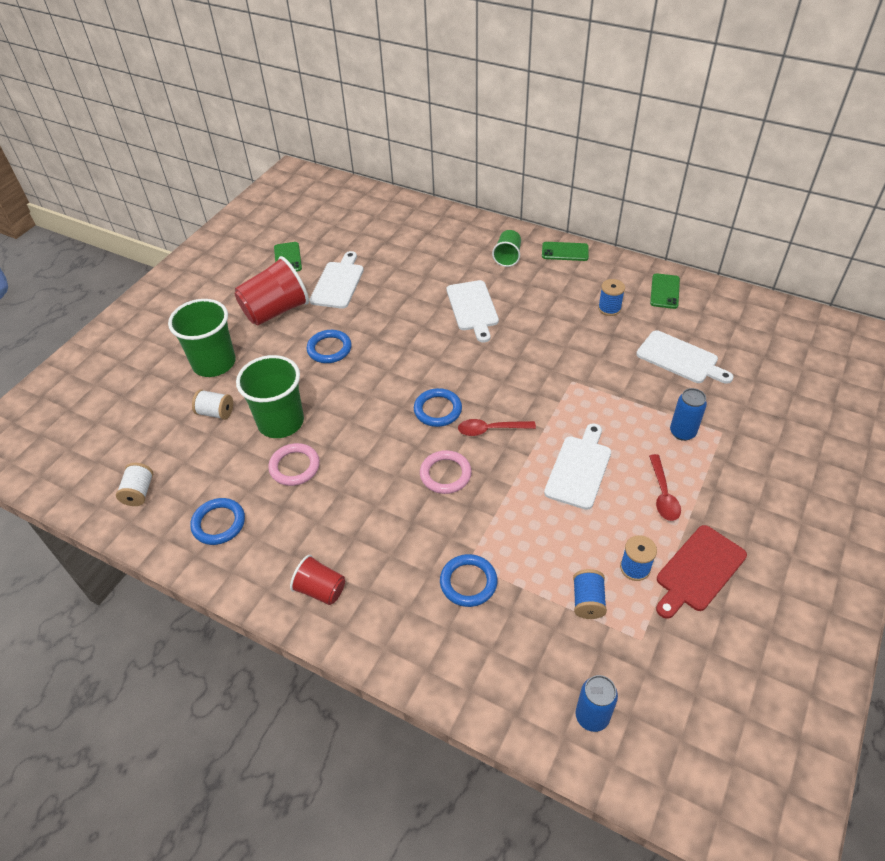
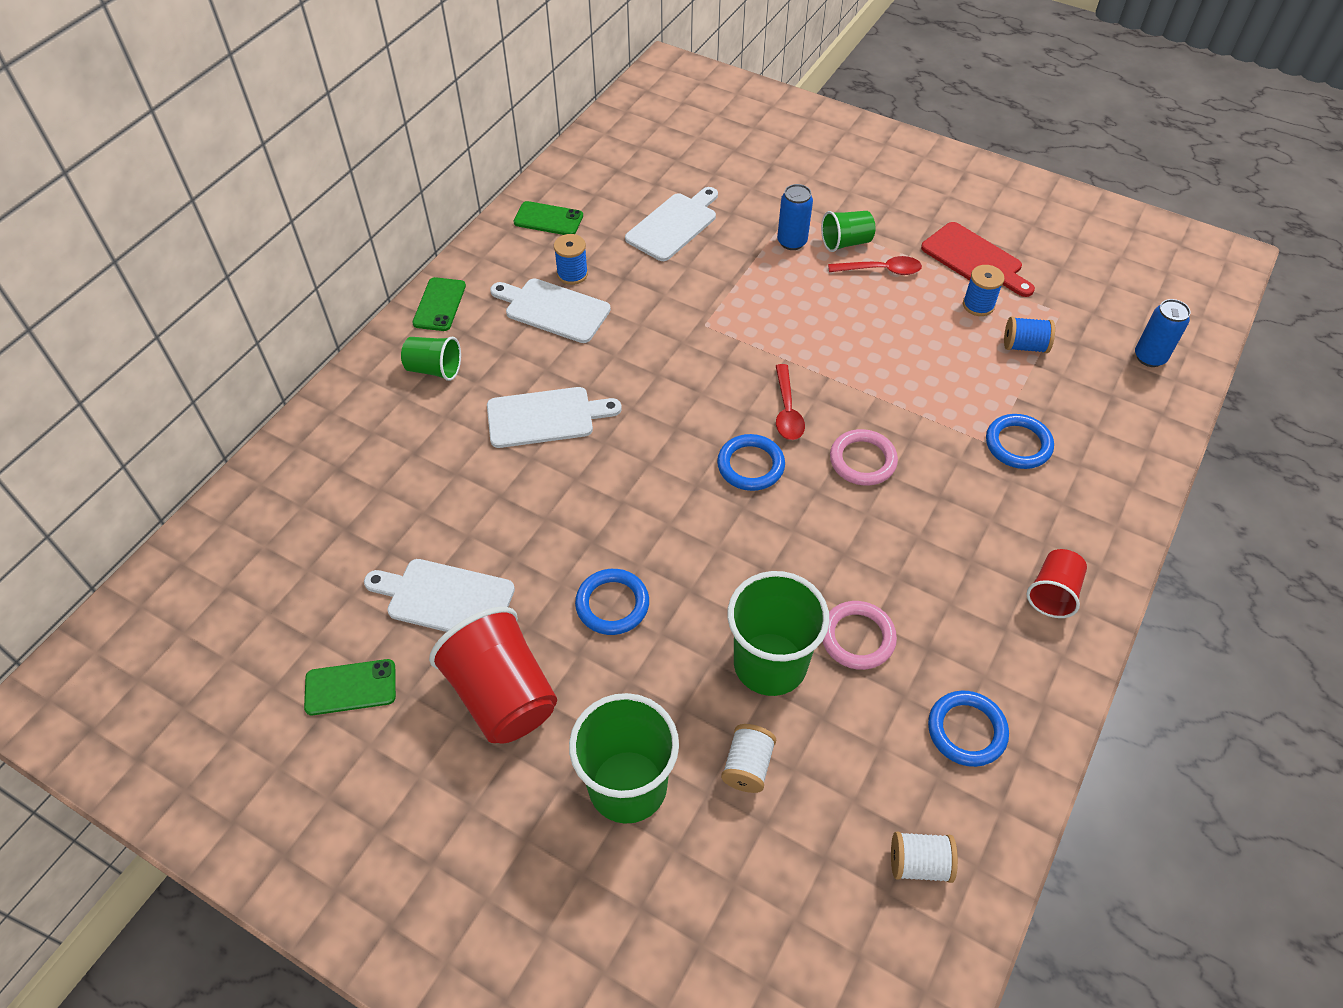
camera: 90 degrees left, 5 degrees up
white cutting board [544,423,611,510] -> white cutting board moved to [490,278,611,343]
none -> green cup [821,211,875,252]

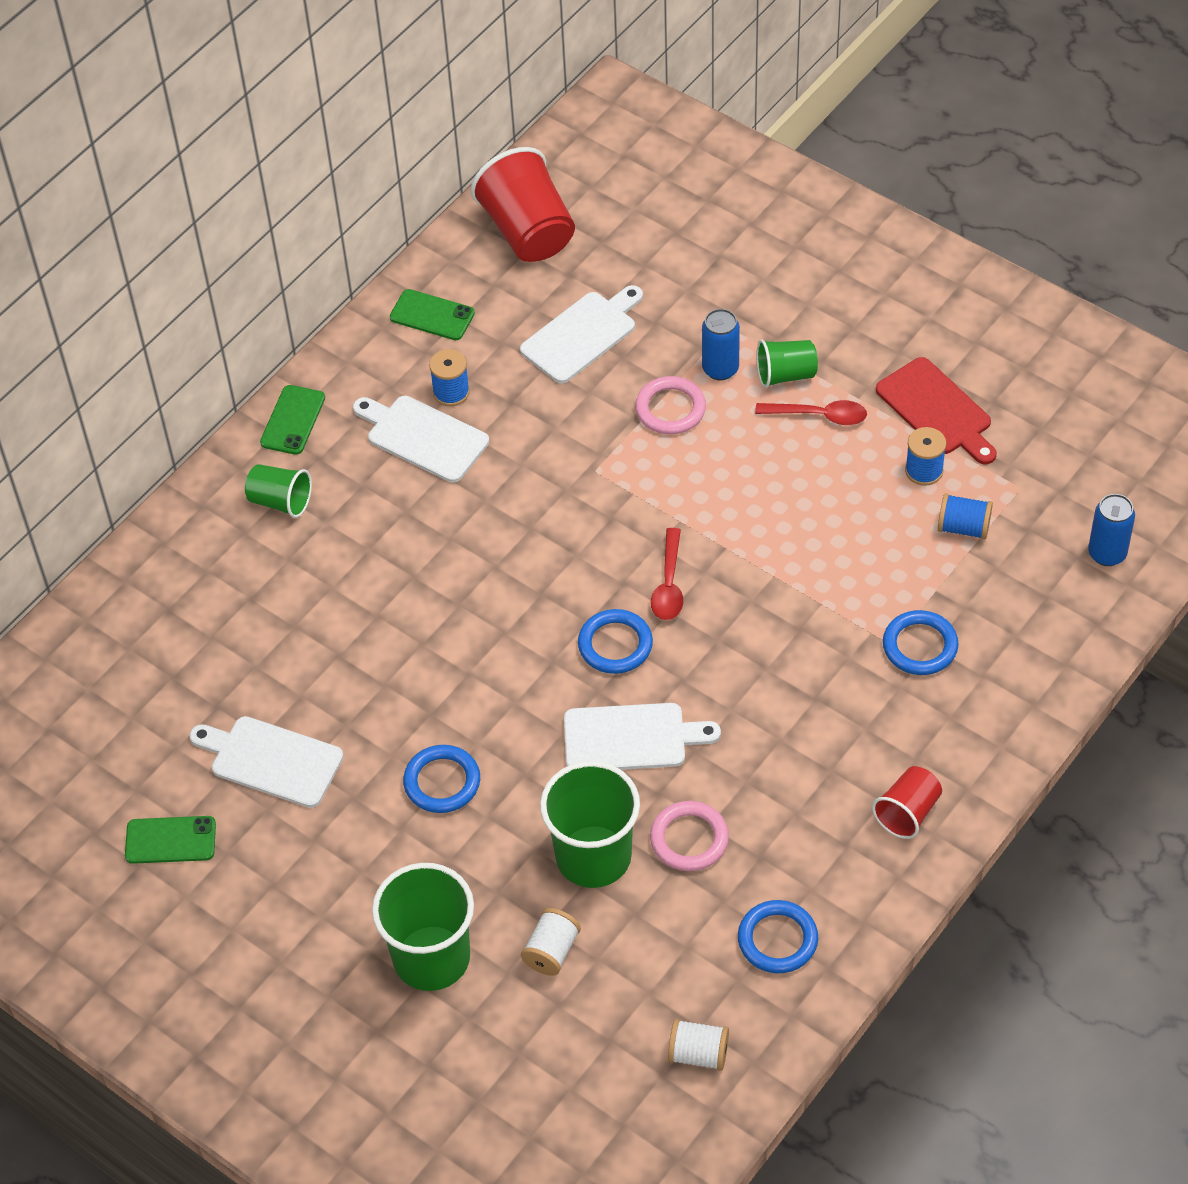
camera: 10 degrees right, 0 degrees up
red cup [429,607,557,744] -> red cup moved to [471,147,575,262]
white cutting board [487,387,622,448] -> white cutting board moved to [564,703,721,770]
pink ring [830,429,898,485] -> pink ring moved to [635,376,706,434]

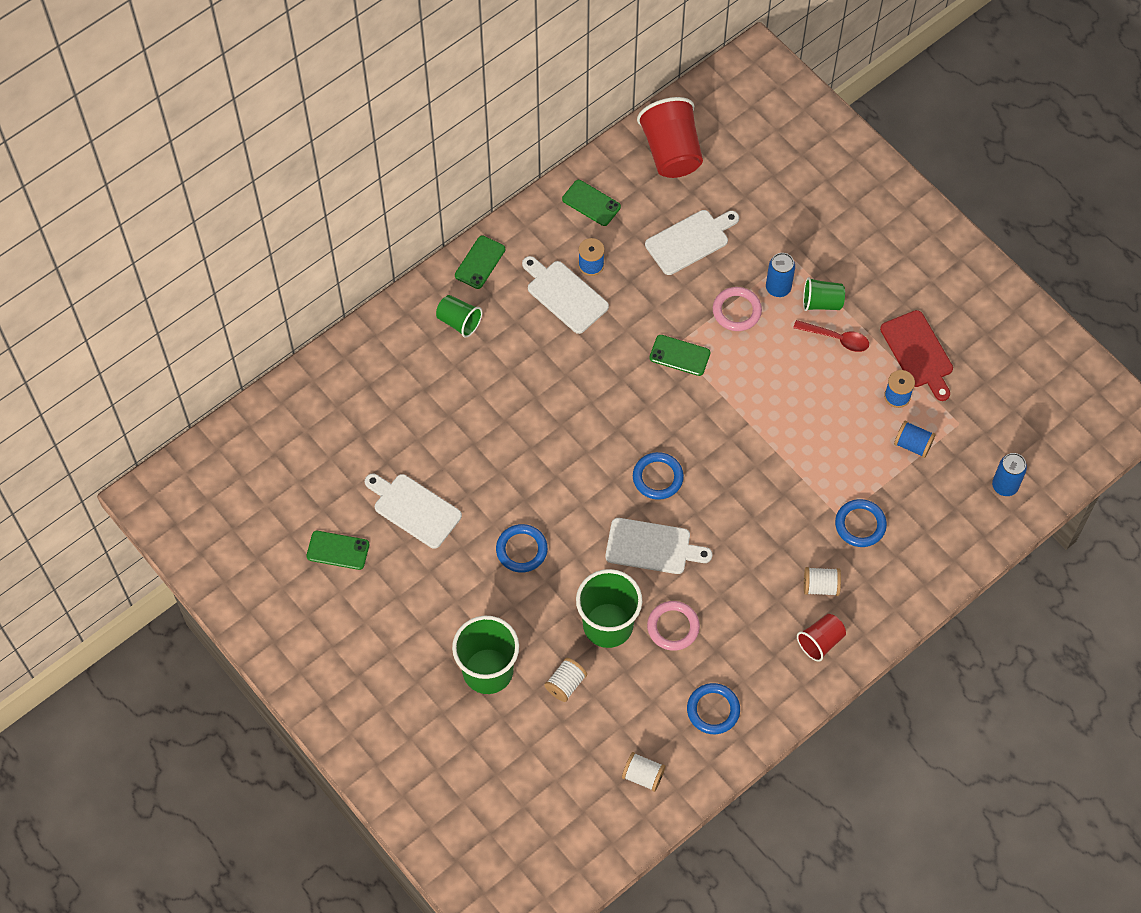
camera: 10 degrees right, 10 degrees up
red spoon [651,528,683,620] -> none
none -> green phone [649,335,710,376]
none -> white spool [804,567,841,596]

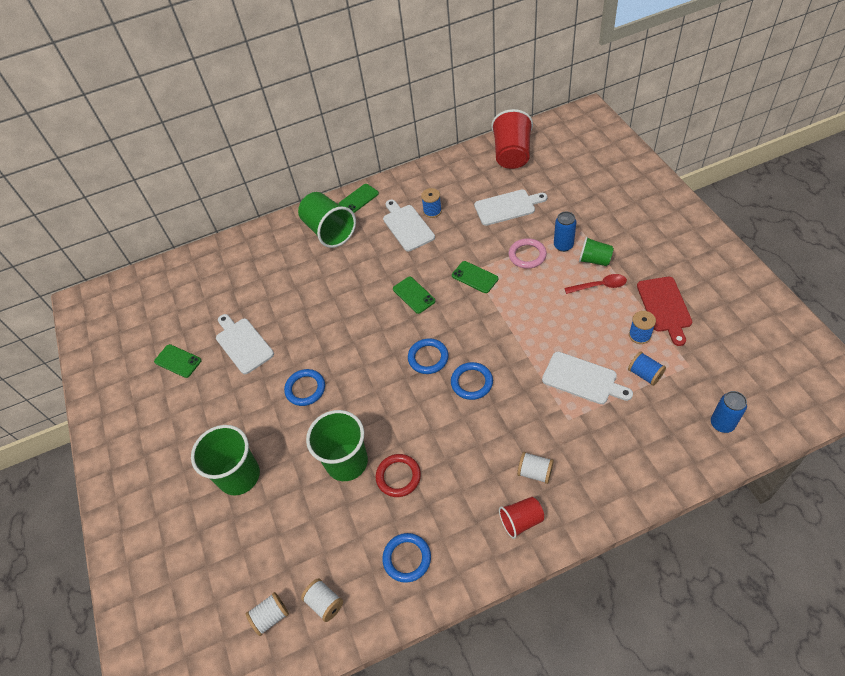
camera: 25 degrees right, 10 degrees down
green cup [436,295,482,338] -> green cup [298,192,356,248], size x1.80
white spool [544,658,587,702] -> white spool moved to [246,592,289,636]
green phone [562,180,621,226] -> green phone moved to [393,277,436,314]
white cutting board [605,518,712,574] -> white cutting board moved to [542,352,633,404]
pink ring [647,601,700,651] -> red ring [376,454,421,497]
red spoon [793,320,869,352] -> red spoon turned 45 degrees counterclockwise [564,274,627,294]
blue ring [835,499,887,547] -> blue ring moved to [451,362,493,400]

